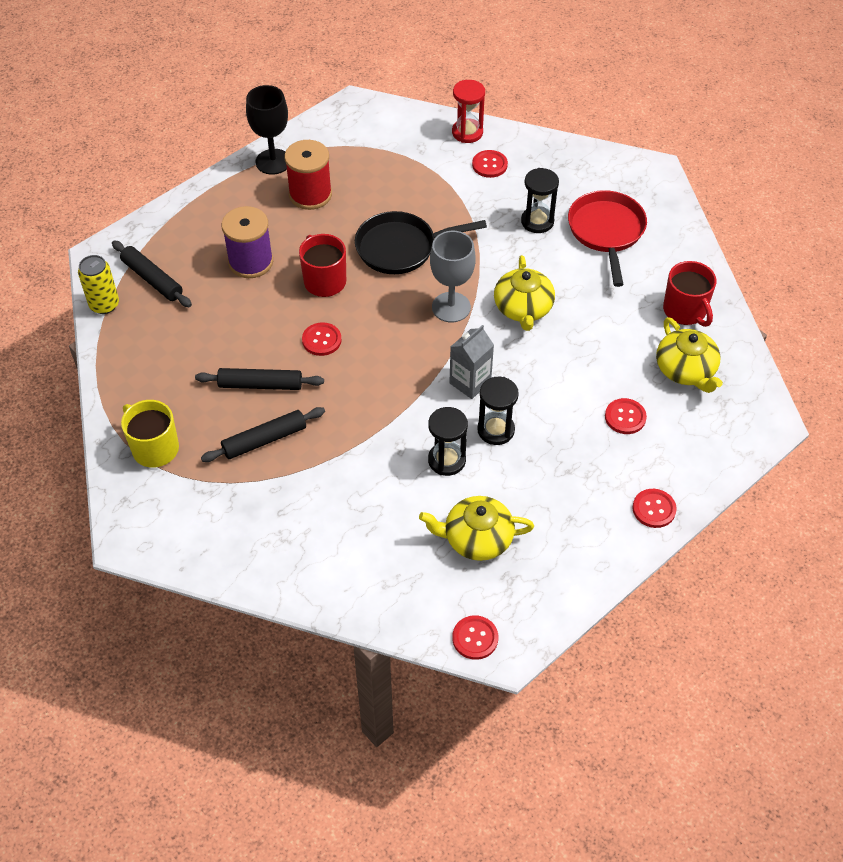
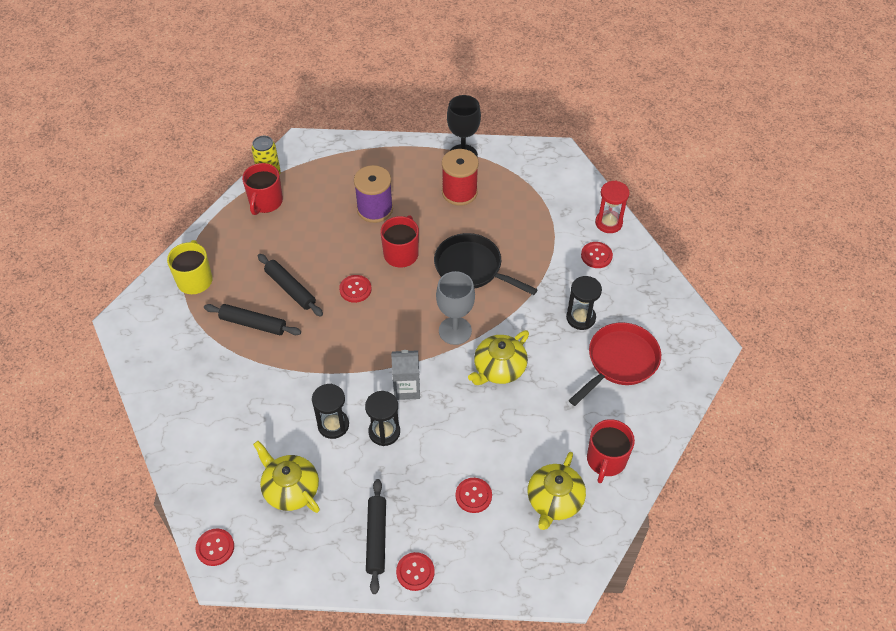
camera: 45 degrees right, 0 degrees up
black rolling pin [112,240,192,307] -> black rolling pin moved to [366,479,386,594]
none -> red mug [242,163,283,215]

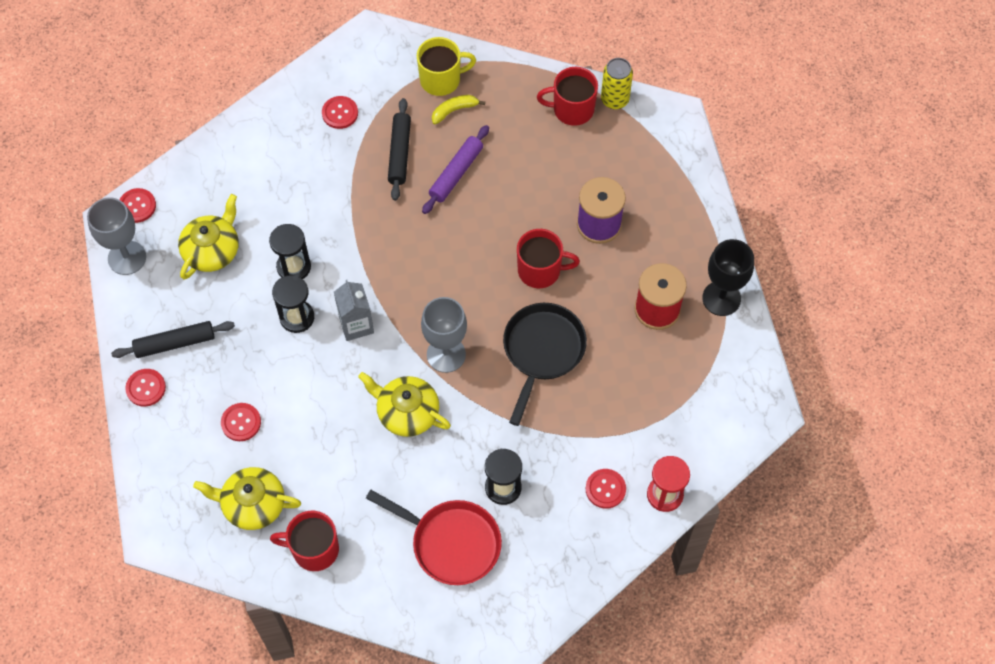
camera: 75 degrees right, 10 degrees up
black rolling pin [258,254,323,317] -> purple rolling pin [422,125,489,214]
red button [339,275,372,303] -> red button moved to [322,96,358,129]
none -> grey goblet [87,198,146,275]
none -> yellow banana [432,95,485,124]

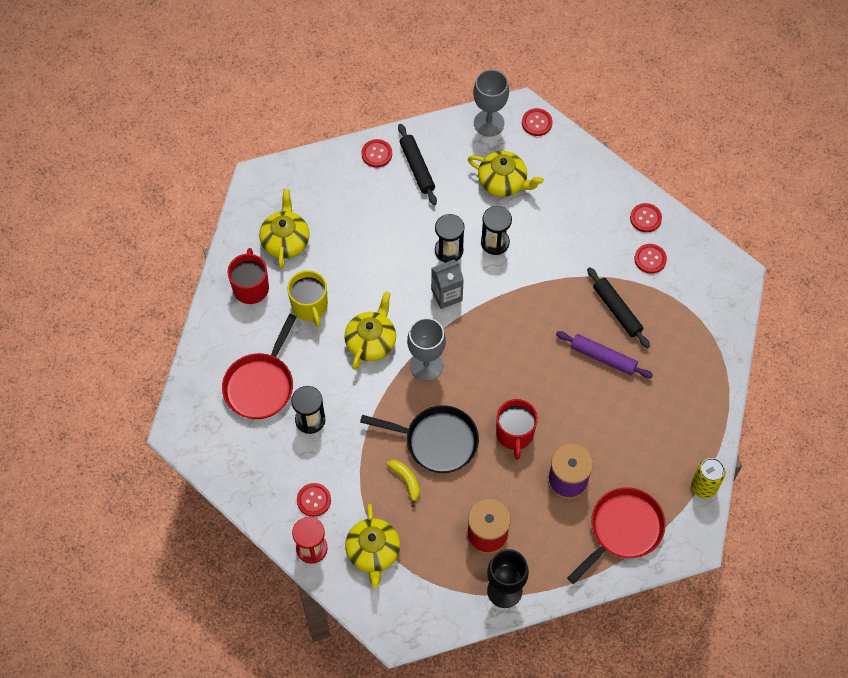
camera: 85 degrees right, 0 degrees up
red button [221,403,261,441] -> red button moved to [630,203,662,232]
black rolling pin [388,98,411,201] -> black rolling pin turned 60 degrees clockwise [587,267,650,348]
yellow mug [417,37,476,96] -> yellow mug moved to [287,270,328,327]
yellow banana [432,95,485,124] -> yellow banana moved to [387,460,420,507]
red mug [537,67,598,126] -> none
none -> yellow teapot [345,504,400,588]
none -> red pan [567,487,666,584]

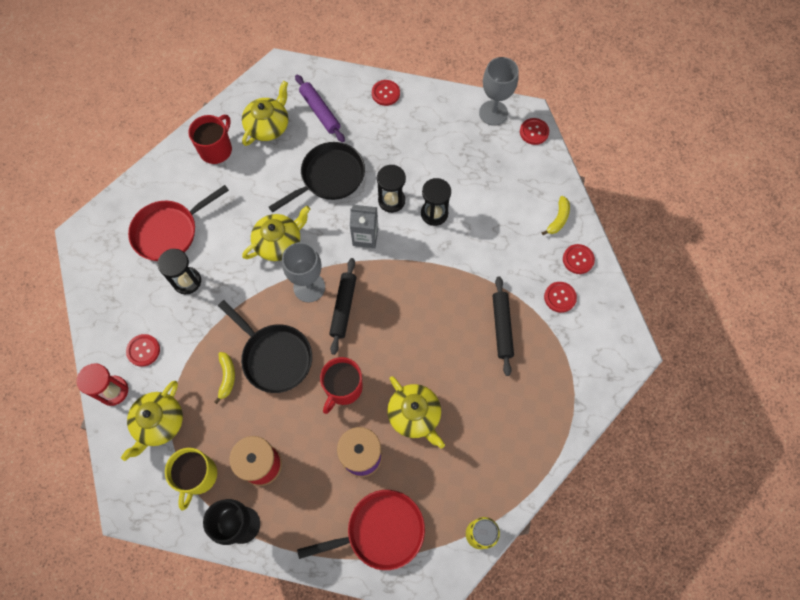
camera: 30 degrees right, 5 degrees up
yellow mug [287,270,328,327] -> yellow mug moved to [165,448,217,511]
black rolling pin [398,124,437,205] -> black rolling pin moved to [329,258,357,355]
yellow teapot [468,151,544,197] -> yellow teapot moved to [387,376,445,449]
purple rolling pin [556,331,653,378] -> purple rolling pin moved to [295,74,345,142]
none -> black pan [269,142,365,212]
none -> yellow banana [542,196,570,235]

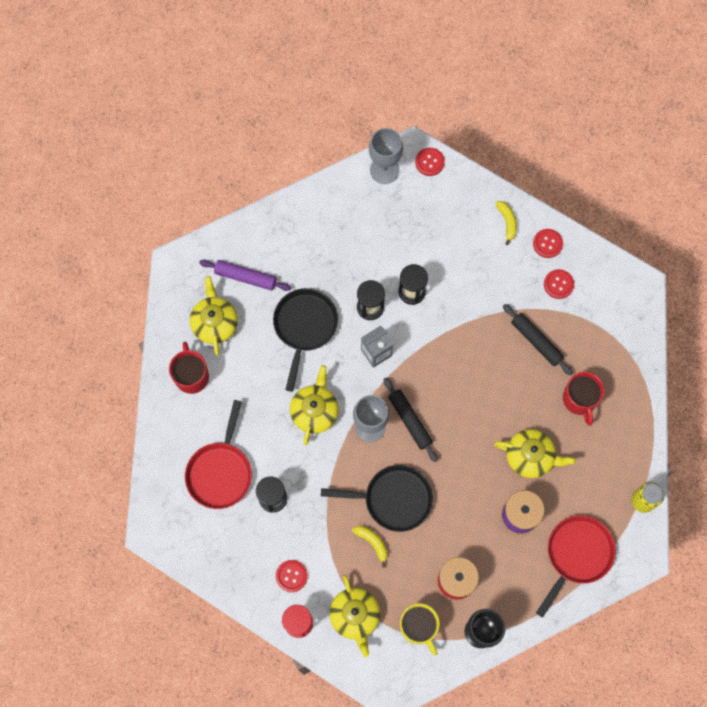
camera: 40 degrees left, 5 degrees up
red mug [320,357,363,414] -> red mug moved to [563,372,605,426]
red button [372,80,400,106] -> none

